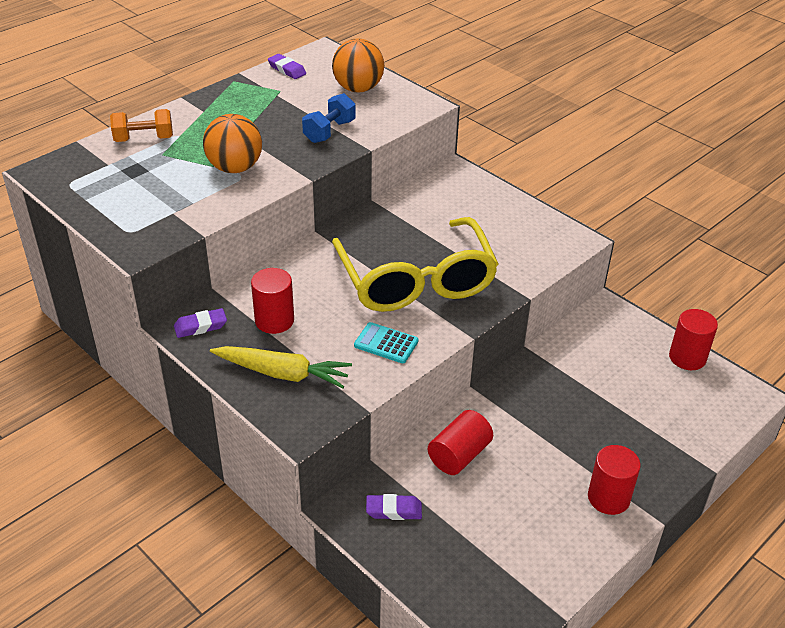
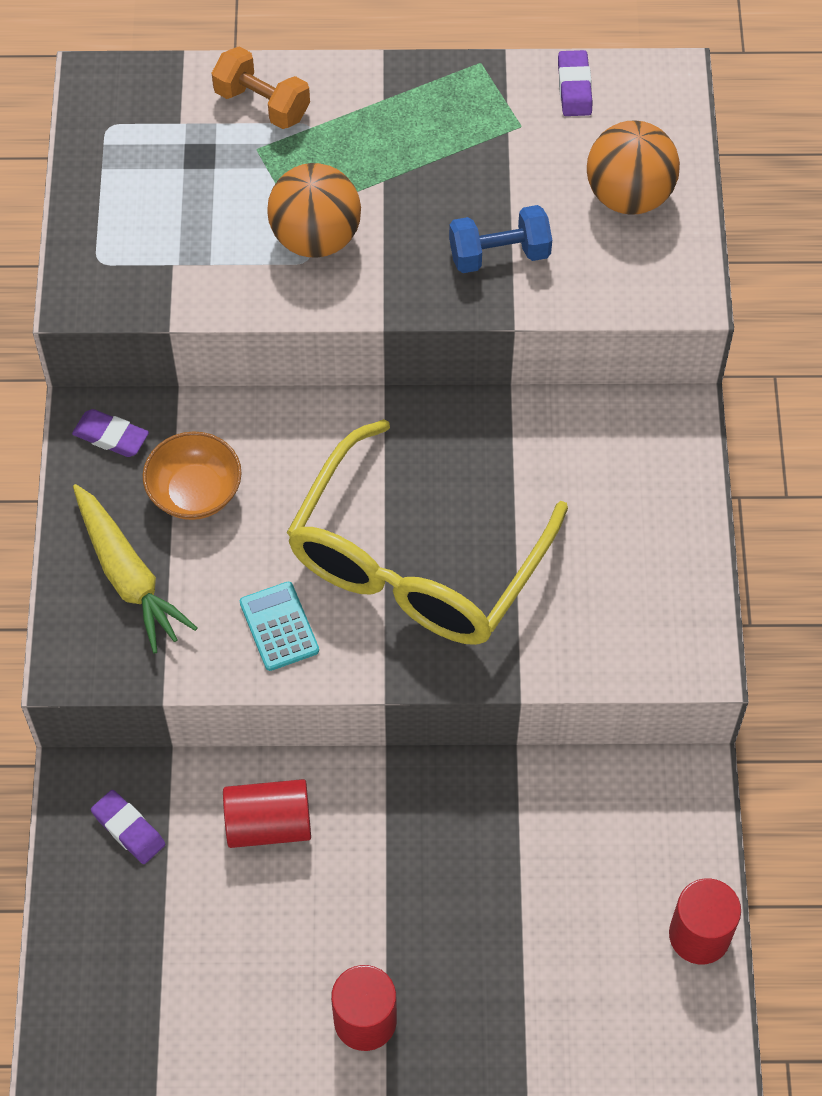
camera: 45 degrees right, 20 degrees up
red cylinder [251,268,294,334] -> orange bowl [143,431,242,520]

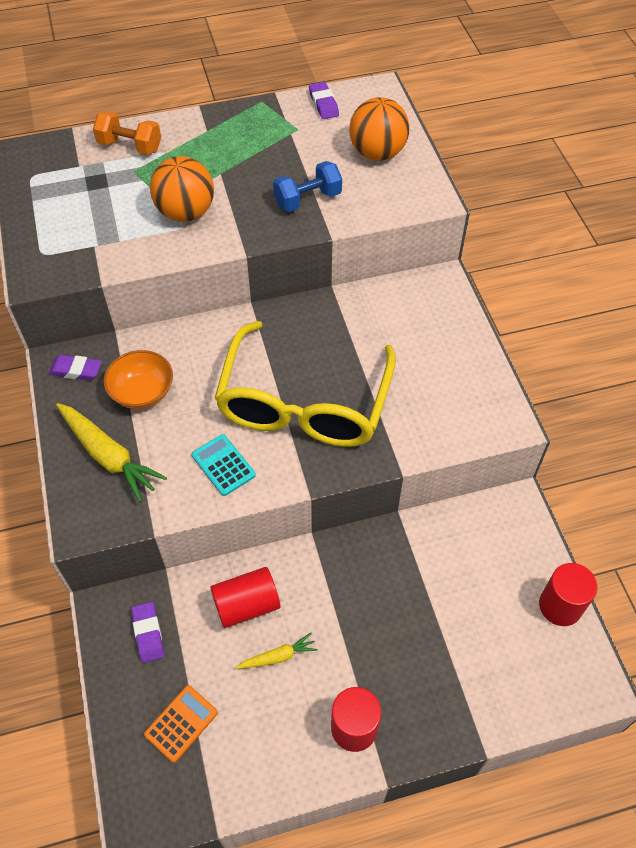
camera: 15 degrees left, 5 degrees down
purple eraser [91,790,165,864] -> purple eraser turned 45 degrees clockwise [131,602,164,663]
none -> orange calculator [144,685,218,763]
none -> yellow carrot [236,633,318,669]

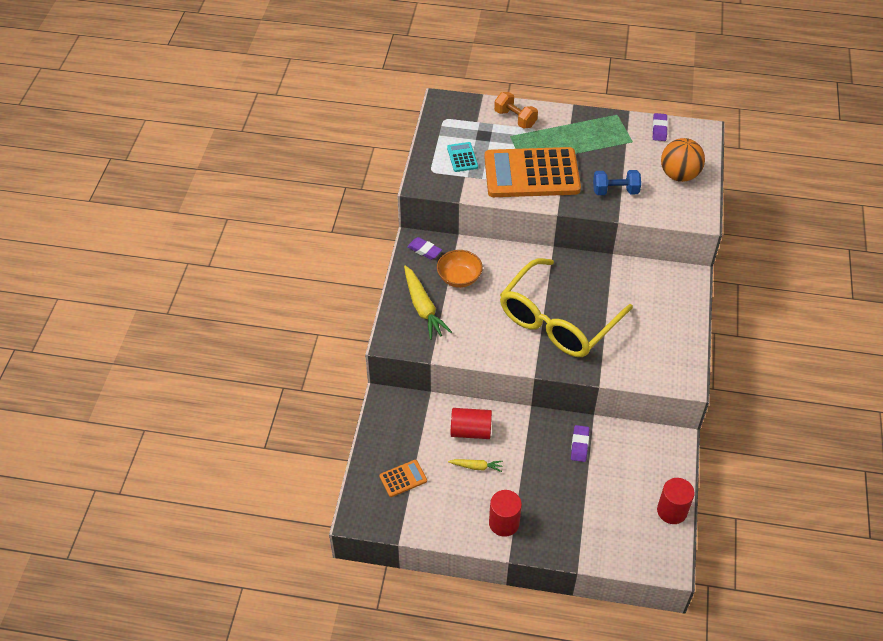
camera: 25 degrees right, 5 degrees down
purple eraser [131,602,164,663] -> purple eraser moved to [571,425,589,462]
orange ball [150,156,214,222] -> orange calculator [484,147,581,197]
turquoise calculator [192,434,256,496] -> turquoise calculator moved to [447,142,478,172]

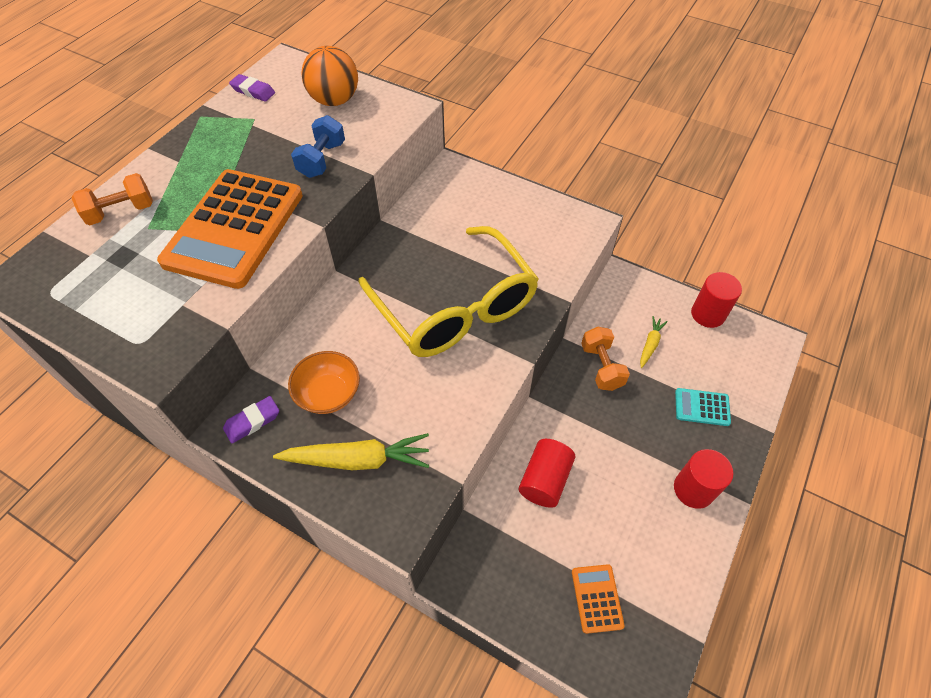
camera: 70 degrees left, 5 degrees up
turquoise calculator [447,142,478,172] -> turquoise calculator moved to [675,388,731,426]
yellow carrot [448,459,503,472] -> yellow carrot moved to [640,316,668,368]
purple eraser [571,425,589,462] -> orange dumbbell [581,327,630,391]

